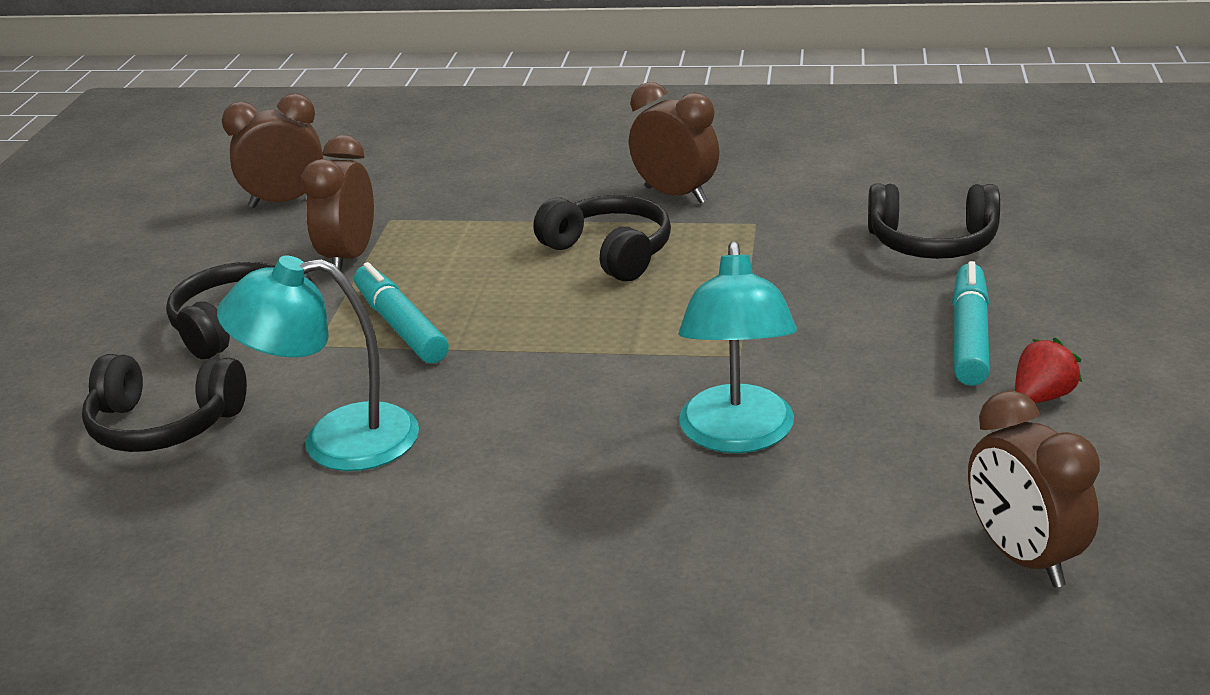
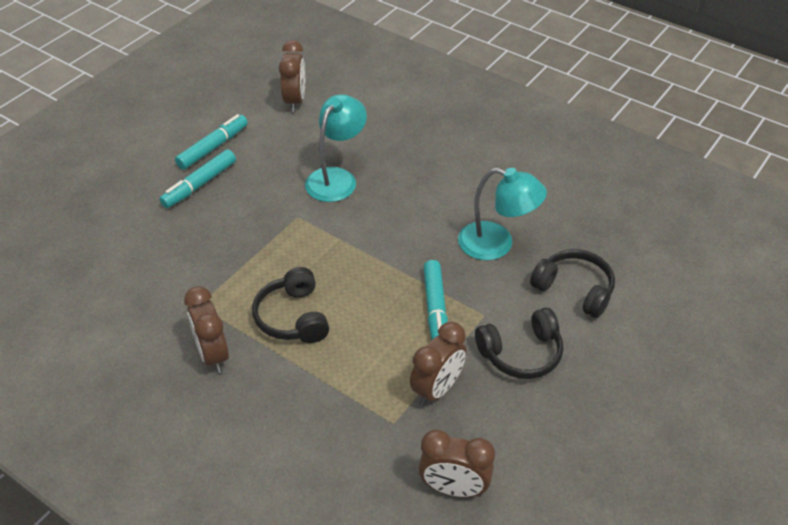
camera: 155 degrees left, 15 degrees up
black headphones [868,183,1000,259] -> none
red strawberry [1015,338,1082,403] -> turquoise marker [175,114,248,170]

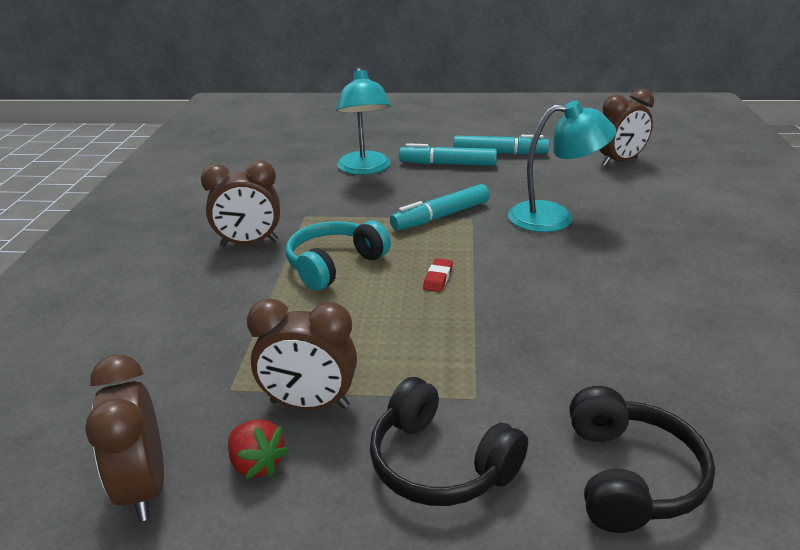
camera: 60 degrees right, 15 degrees down
brown clock [184,286,229,373] -> brown clock turned 135 degrees counterclockwise [201,160,280,247]
black headphones [252,267,329,343] -> turquoise headphones [286,220,391,291]
turquoise marker [423,260,448,340] -> turquoise marker moved to [390,184,490,231]
turquoise lamp [458,168,547,260] -> turquoise lamp moved to [336,68,391,175]
none -> red strawberry [228,419,289,479]
none -> red eraser [423,258,453,292]

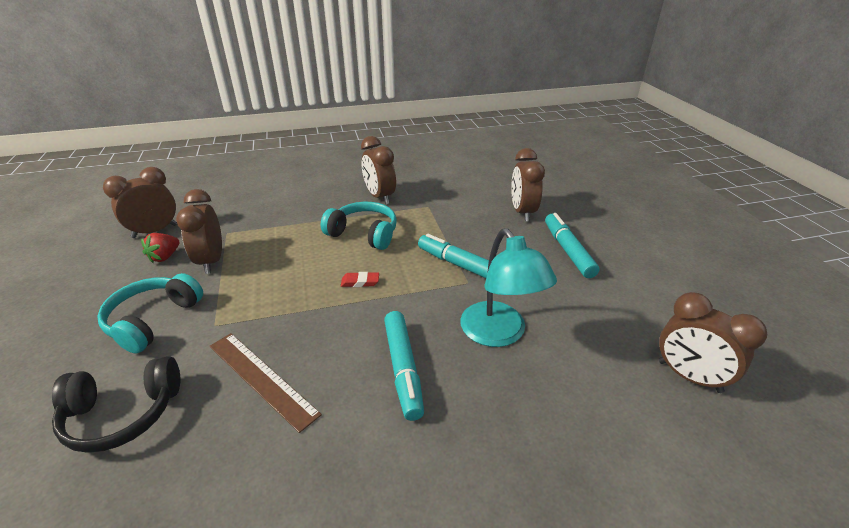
camera: 70 degrees right, 5 degrees up
turquoise lamp [336,68,391,175] -> brown clock [511,148,545,222]
black headphones [370,377,528,506] -> turquoise headphones [97,273,203,354]
turquoise marker [453,135,549,155] -> turquoise marker moved to [384,311,424,421]
none -> brown ruler [210,333,322,433]

